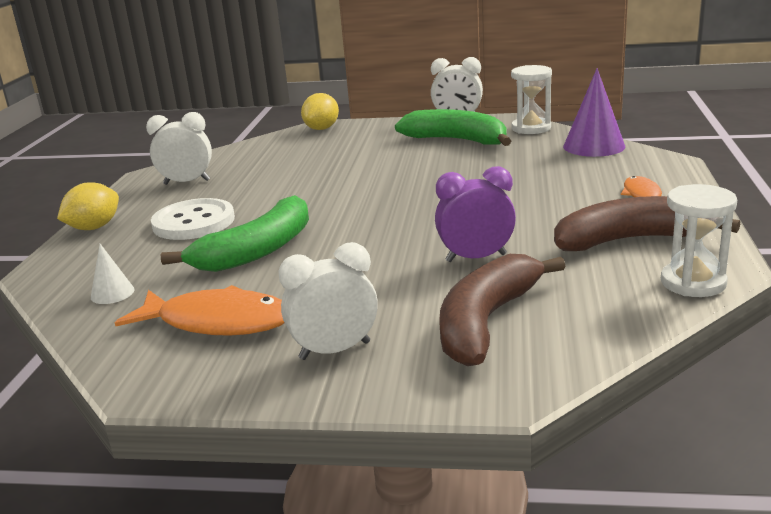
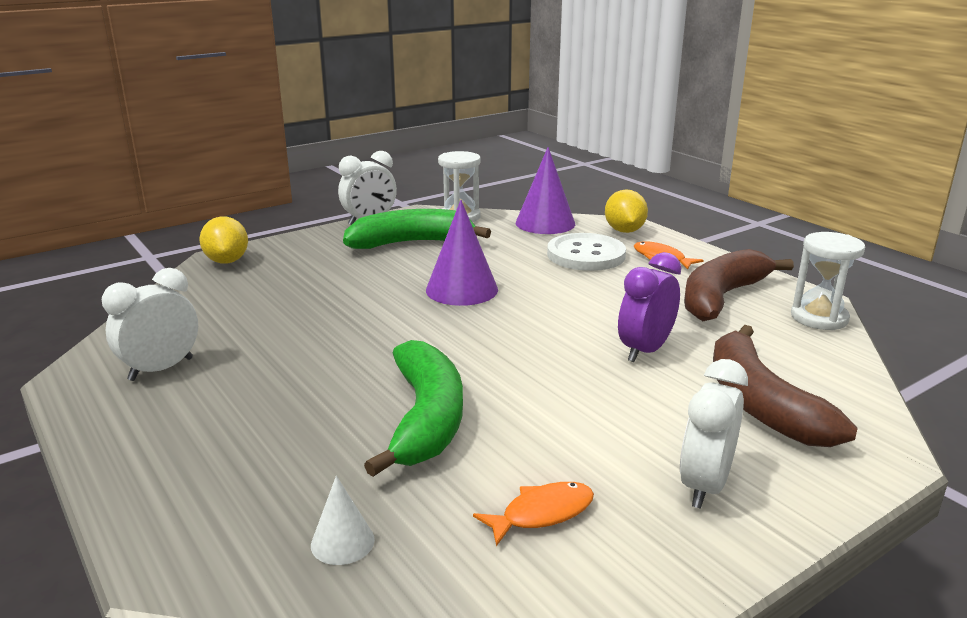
camera: 45 degrees left, 0 degrees up
yellow lemon [57,182,119,230] -> yellow lemon moved to [605,189,648,233]
orange fish [115,285,284,336] -> orange fish [473,482,594,546], size x0.55
white button [151,198,235,240] -> white button moved to [547,233,626,271]
none -> purple cone [426,200,498,306]

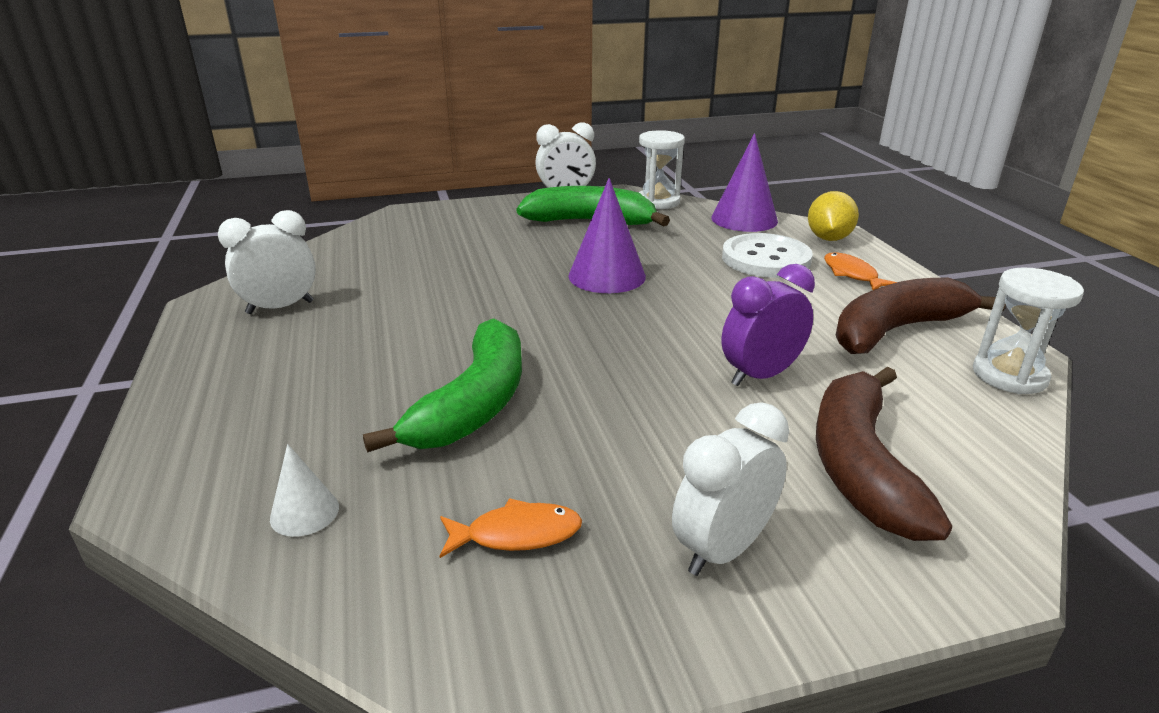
camera: 20 degrees right, 5 degrees up
yellow lemon [199,216,248,264] -> none

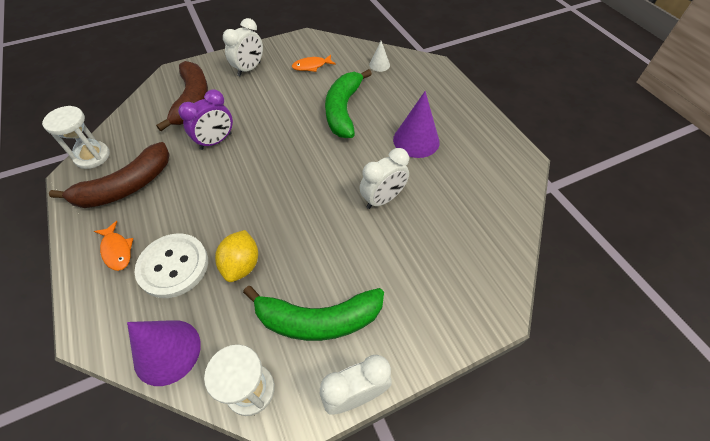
camera: 170 degrees right, 25 degrees up
white clock [218,210,316,314] -> white clock moved to [359,148,409,209]
purple cone [568,178,646,293] -> purple cone moved to [393,91,440,158]
yellow lemon [808,191,859,241] -> yellow lemon moved to [215,230,258,282]

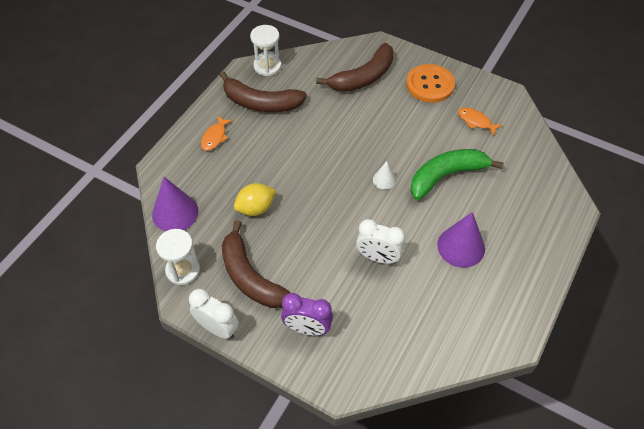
camera: 55 degrees right, 0 degrees up
white button [135,233,208,298] -> none
purple clock [178,89,233,150] -> purple clock moved to [281,293,333,336]
white clock [223,18,263,76] -> orange button [406,64,455,103]
green banana [243,286,384,341] -> brown banana [222,220,291,308]
white cone [369,41,390,72] -> white cone moved to [373,161,396,189]

